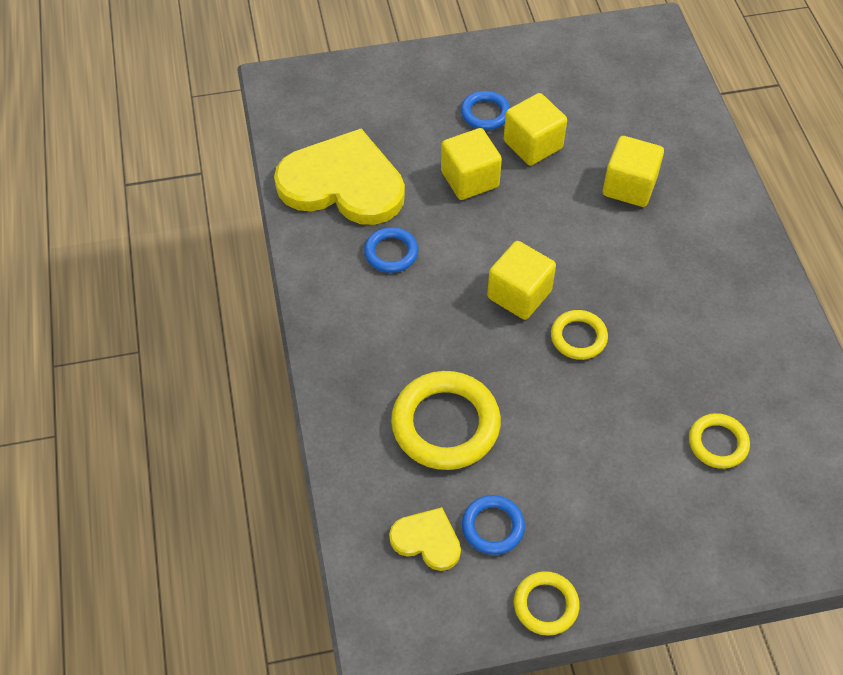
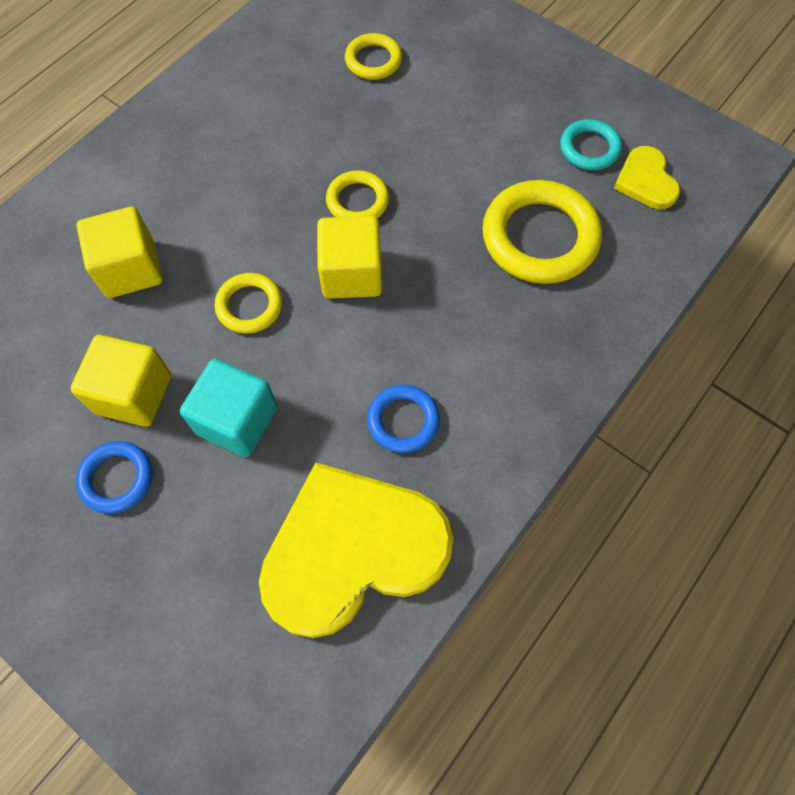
camera: 130 degrees left, 10 degrees up
yellow heart [274,129,405,225] -> yellow heart turned 90 degrees clockwise [259,462,453,638]
yellow cube [441,128,502,200] -> turquoise cube [180,359,277,457]
blue ring [462,495,525,555] -> turquoise ring [560,119,622,170]
yellow ring [514,571,580,636] -> yellow ring moved to [214,273,283,334]

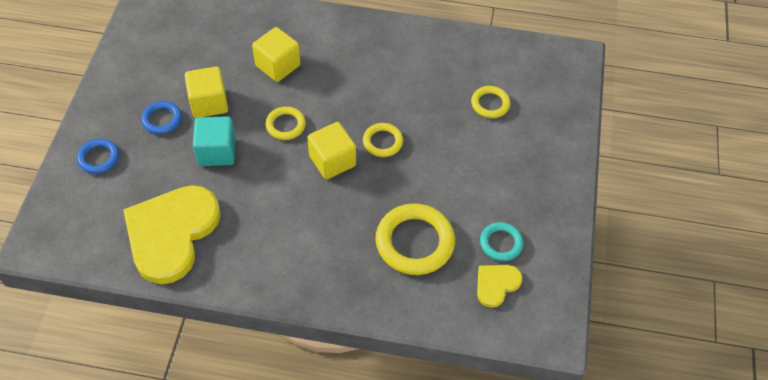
camera: 60 degrees right, 10 degrees down
yellow heart [259,462,453,638] -> yellow heart turned 105 degrees counterclockwise [123,185,221,284]
blue ring [367,385,440,453] -> blue ring moved to [77,138,119,174]

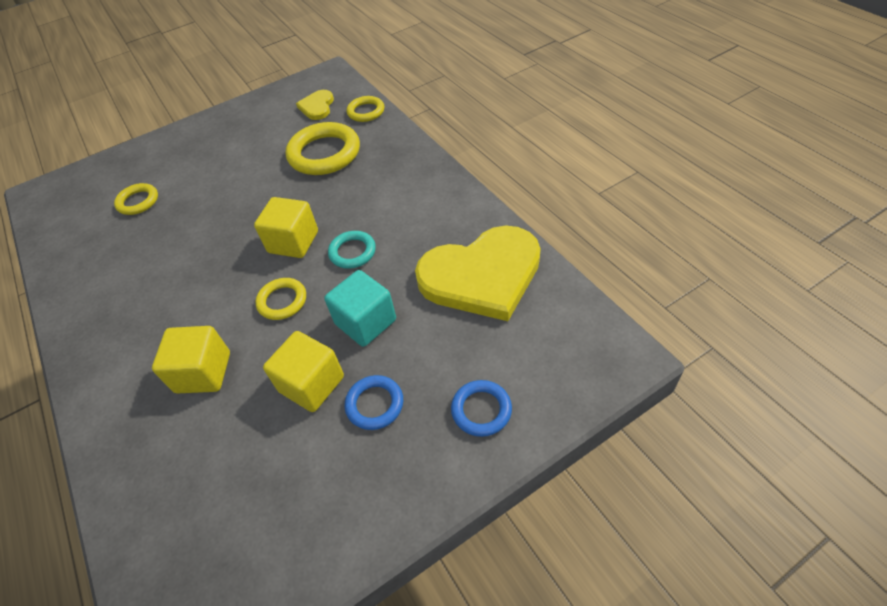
camera: 125 degrees left, 5 degrees down
yellow ring [363,123,403,157] -> yellow ring moved to [347,96,384,122]
yellow heart [477,265,523,308] -> yellow heart turned 90 degrees clockwise [296,90,334,120]
turquoise ring [480,222,524,261] -> turquoise ring moved to [328,231,376,269]

